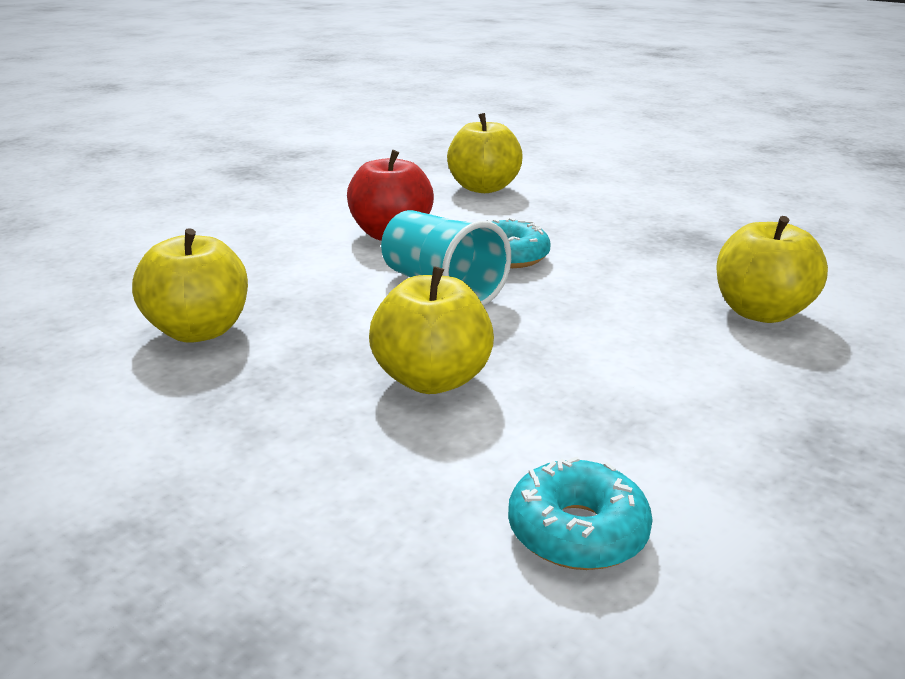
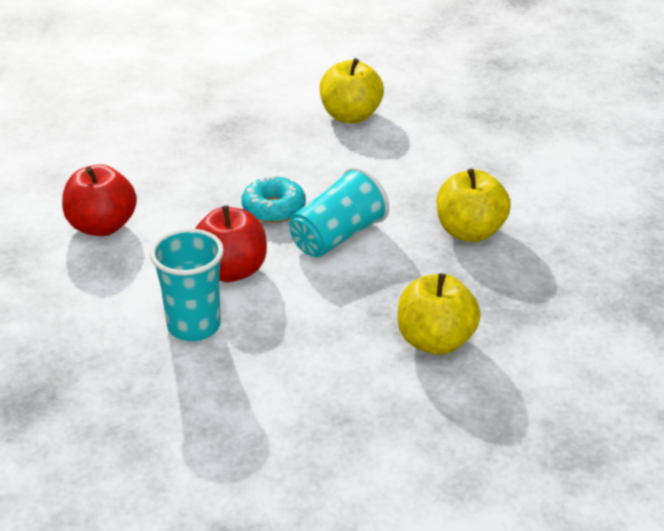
camera: 95 degrees left, 10 degrees up
yellow apple [447,113,523,193] -> red apple [62,164,137,236]
turquoise donut [508,457,653,570] -> none
none -> turquoise cup [150,228,224,341]

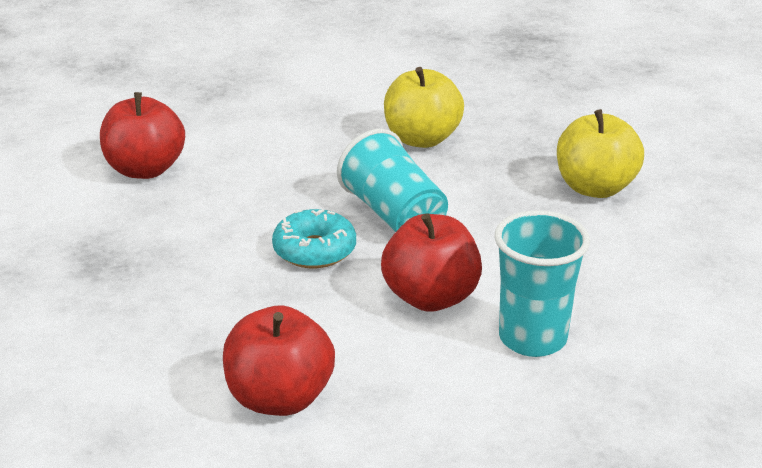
camera: 75 degrees left, 5 degrees down
yellow apple [320,58,384,123] -> red apple [100,92,185,179]

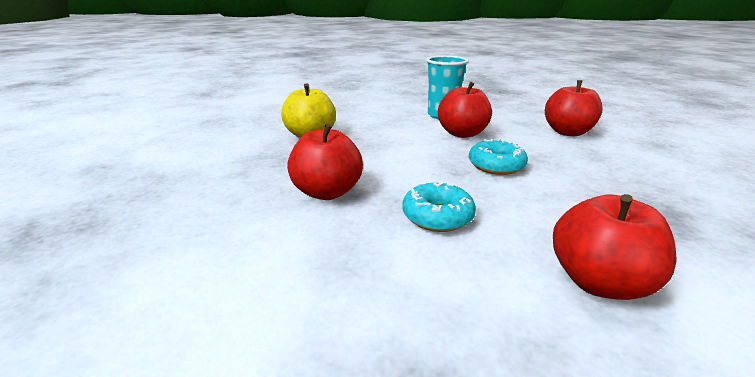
camera: 135 degrees left, 5 degrees down
turquoise cup [337,129,448,232] -> none
yellow apple [384,67,464,148] -> red apple [287,124,363,200]
none -> turquoise donut [402,182,476,232]

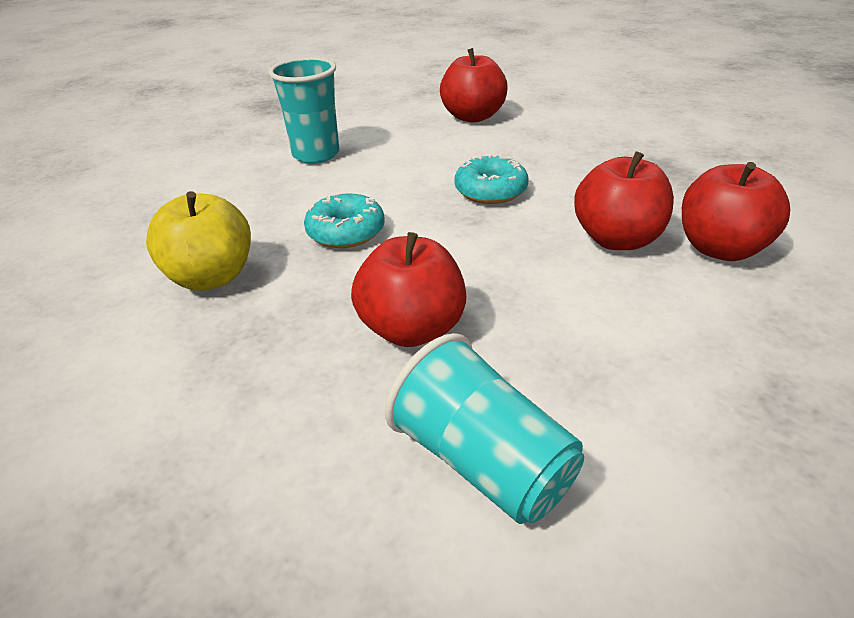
camera: 50 degrees left, 10 degrees up
turquoise donut [402,182,476,232] -> turquoise donut moved to [304,193,385,248]
red apple [438,82,492,138] -> red apple moved to [574,151,674,250]
none -> turquoise cup [385,333,584,524]

